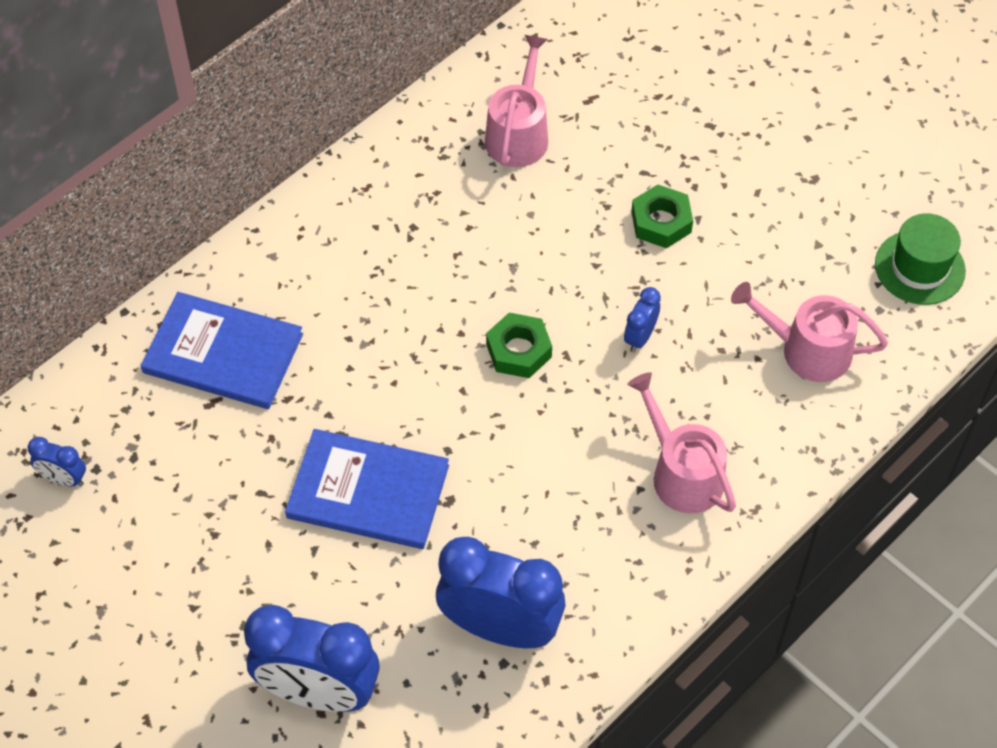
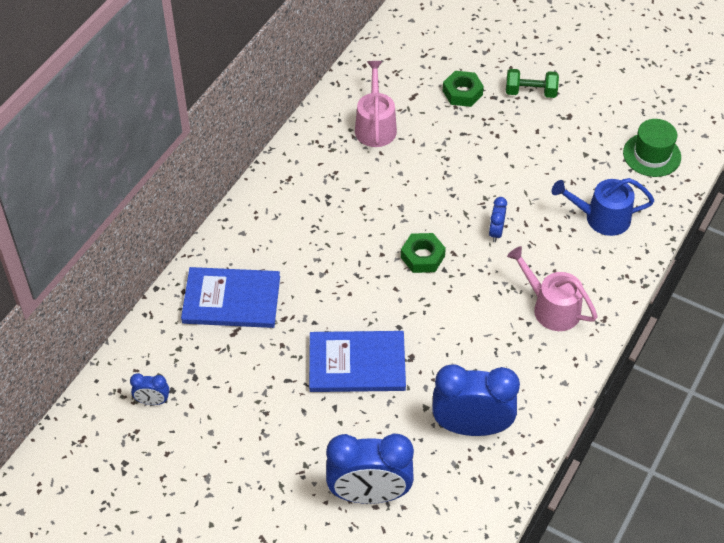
camera: 15 degrees left, 5 degrees down
green nut [631,185,693,248] -> green nut moved to [443,71,484,107]
pink watering can [731,282,888,382] -> blue watering can [552,178,654,236]
none -> green dumbbell [506,69,559,98]

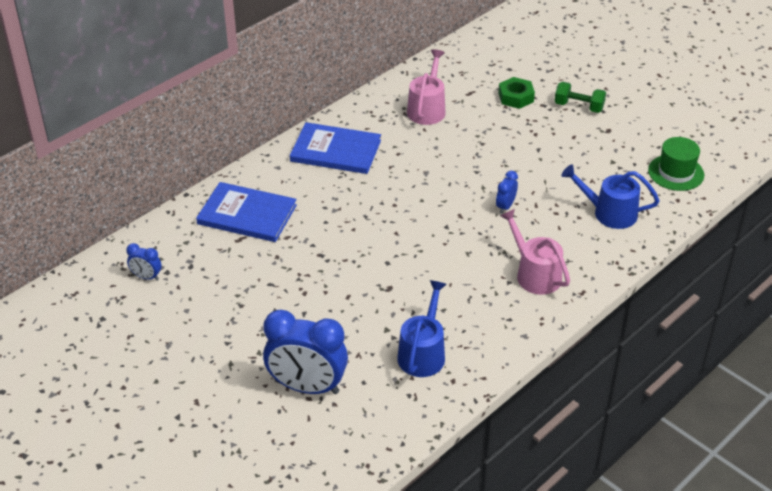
camera: 15 degrees right, 10 degrees down
blue book [309,331,406,392] -> blue book moved to [290,122,381,174]
green nut [401,233,446,273] -> none
blue clock [432,364,520,436] -> blue watering can [397,280,447,377]

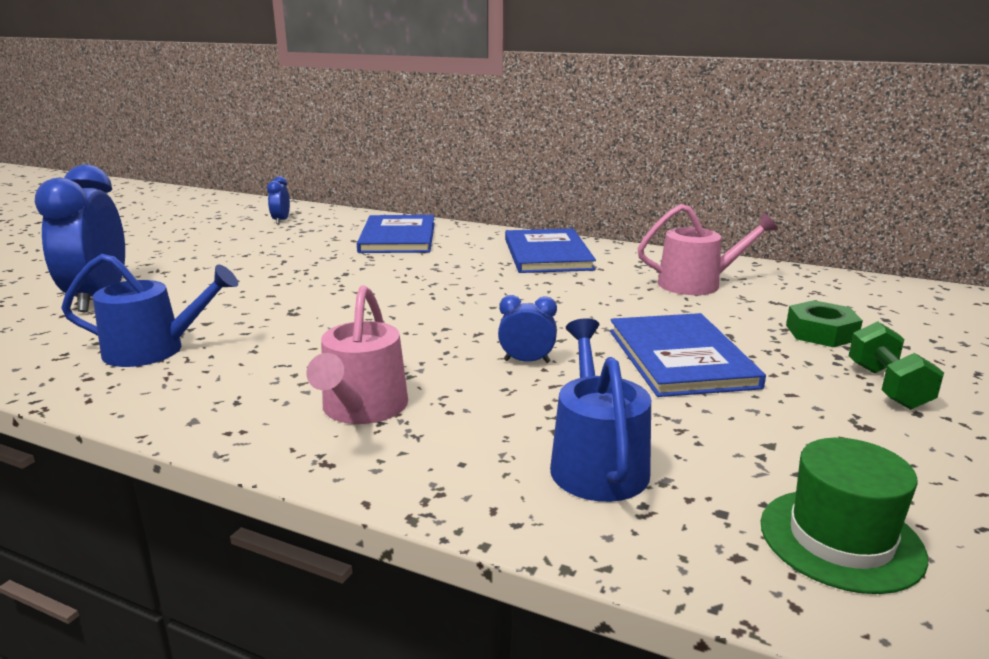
camera: 70 degrees right, 20 degrees down
pink watering can [500,209,570,295] -> pink watering can turned 150 degrees clockwise [307,285,408,424]
none -> blue book [610,313,766,397]

